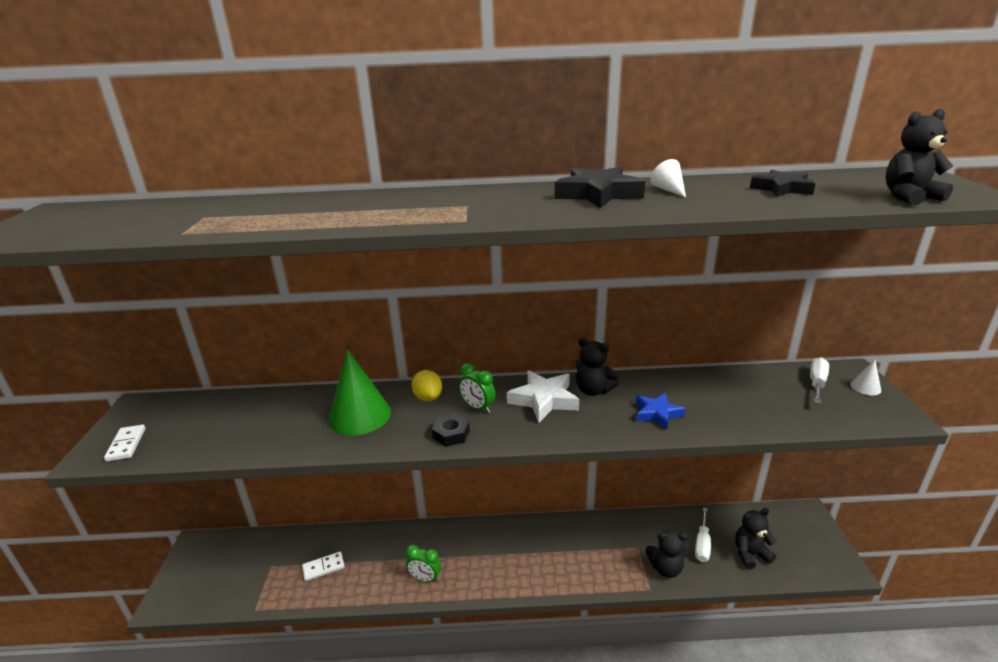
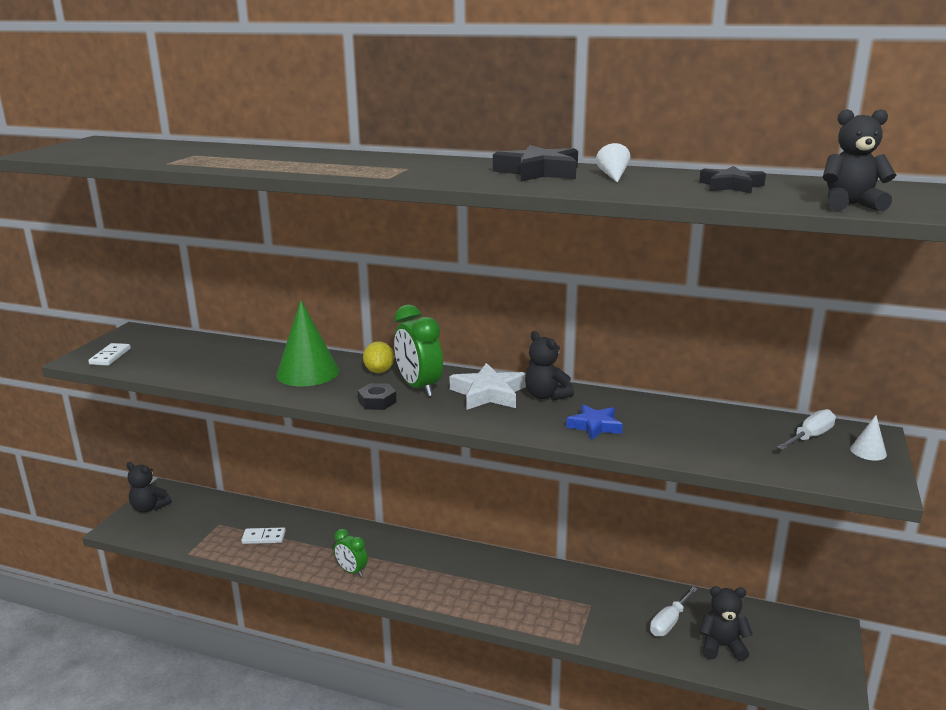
camera: 20 degrees right, 5 degrees down
green clock [459,363,496,413] -> green clock [394,305,443,397], size x1.65
black teddy bear [646,530,689,578] -> black teddy bear moved to [126,462,172,512]

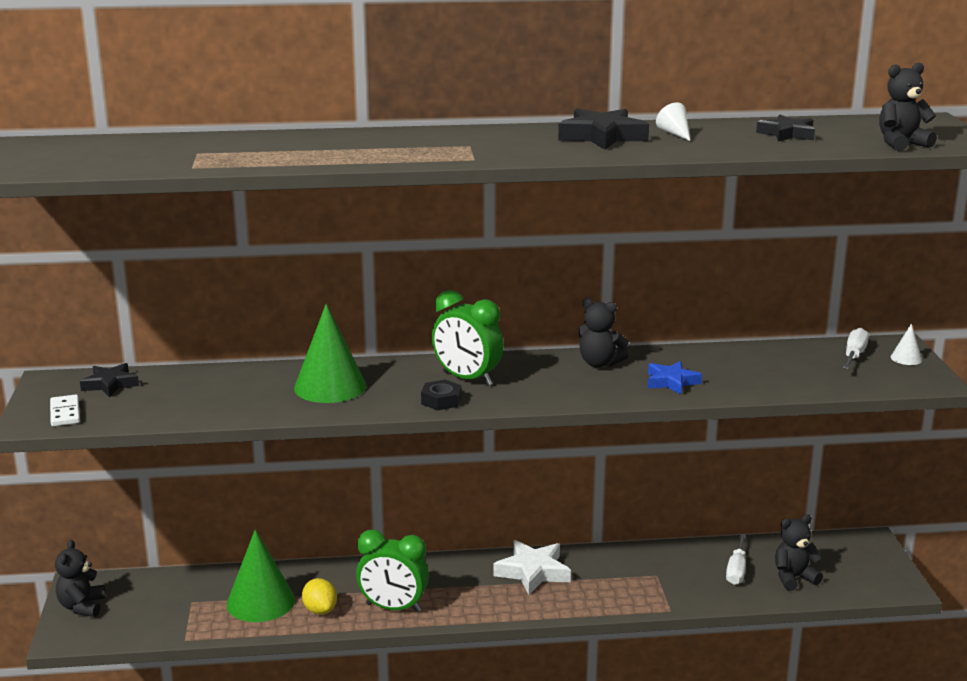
camera: 25 degrees left, 0 degrees up
black teddy bear [126,462,172,512] -> black teddy bear turned 90 degrees clockwise [55,540,106,617]
white domino [241,528,286,544] -> green cone [227,530,295,622]
green clock [334,529,368,577] -> green clock [356,530,429,612], size x1.65
yellow lemon [363,341,394,373] -> yellow lemon moved to [302,578,337,615]
white star [450,363,526,410] -> white star moved to [493,540,571,595]
none -> black star [80,363,139,397]

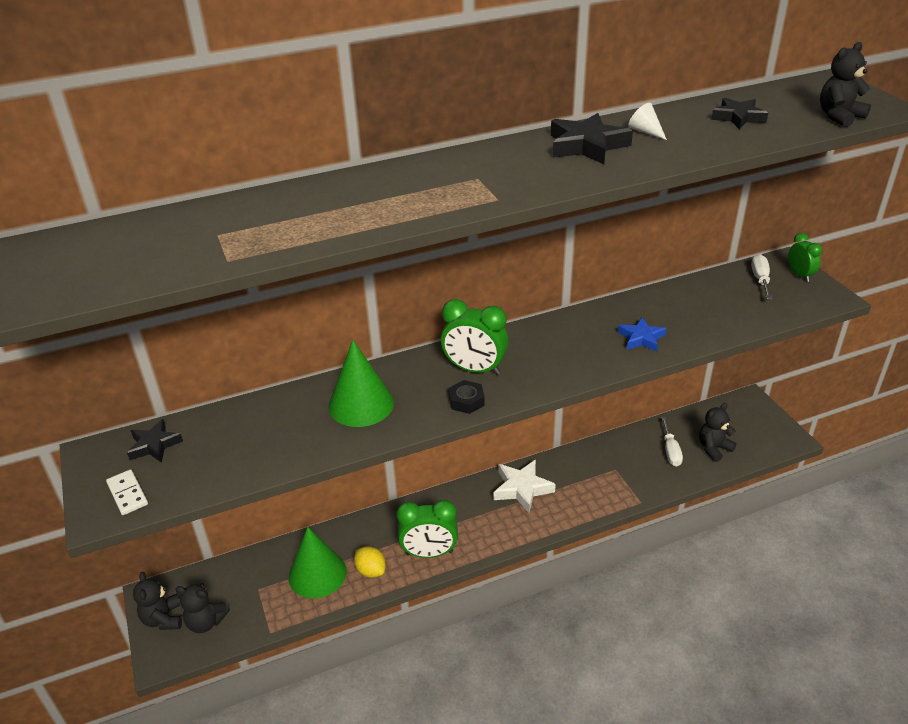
camera: 15 degrees left, 15 degrees up
black teddy bear [579,297,629,367] -> black teddy bear moved to [175,583,230,633]
white cone [891,324,922,365] -> green clock [788,233,822,282]

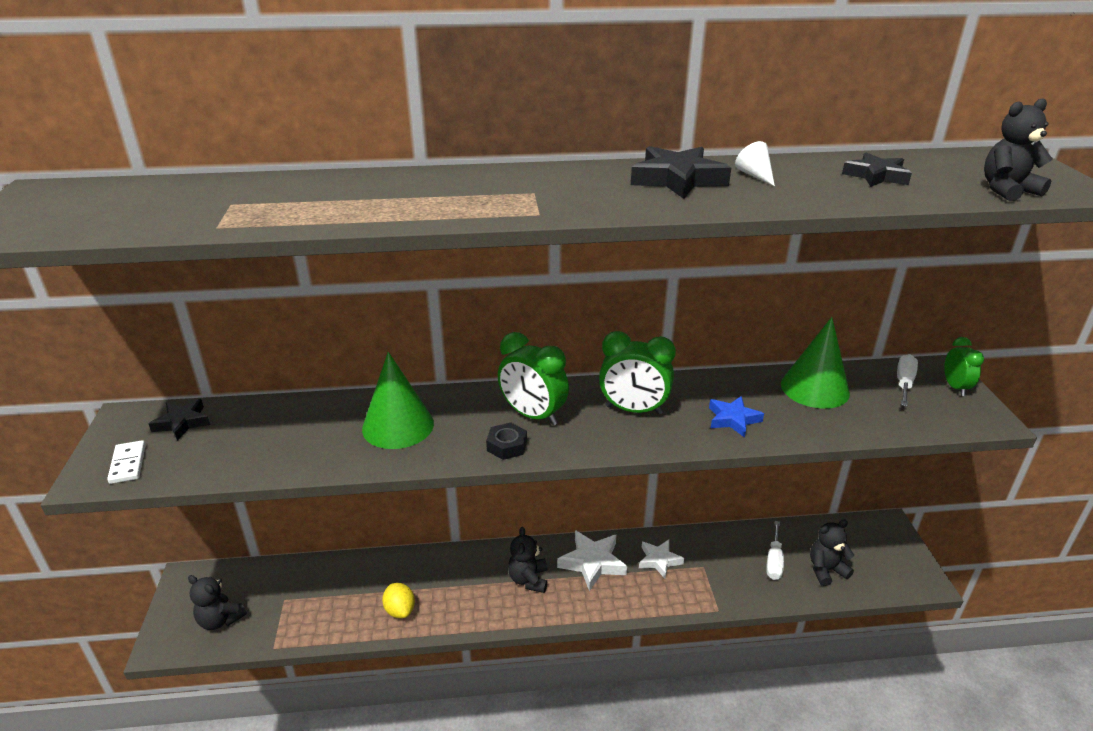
camera: 15 degrees right, 5 degrees down
black teddy bear [133,572,182,630] -> black teddy bear moved to [508,527,547,593]
green cone [289,527,347,598] -> green cone moved to [781,317,850,409]
green clock [396,500,458,558] -> green clock moved to [599,331,676,415]
none -> white star [639,540,684,579]

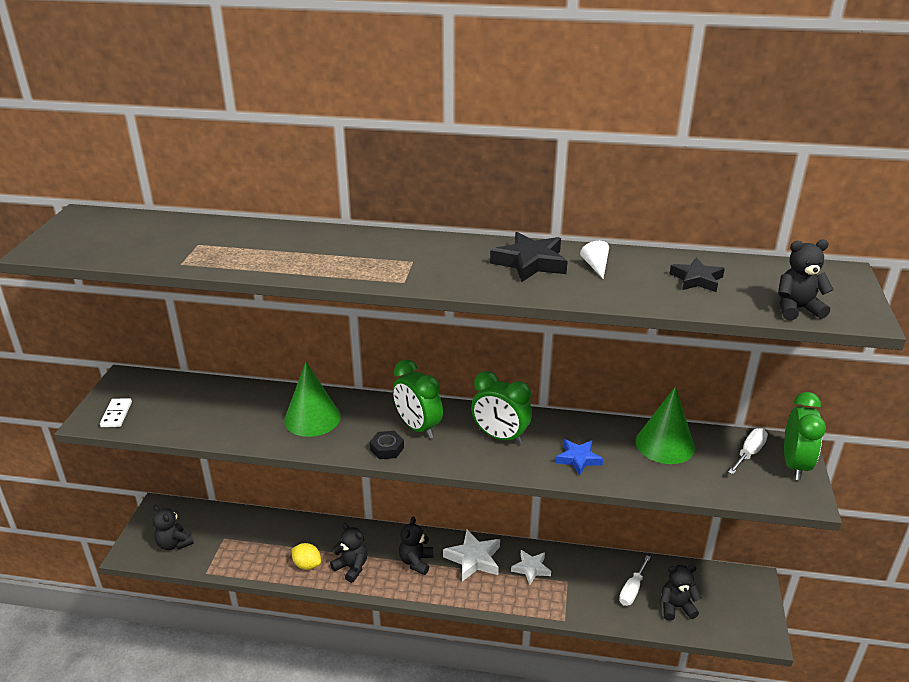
camera: 15 degrees right, 0 degrees up
black star [149,399,210,441] -> none
yellow lemon [382,583,415,618] -> yellow lemon turned 45 degrees counterclockwise [291,543,321,570]
green clock [944,337,984,396] -> green clock [784,392,826,480], size x1.65
none -> black teddy bear [330,523,367,583]

